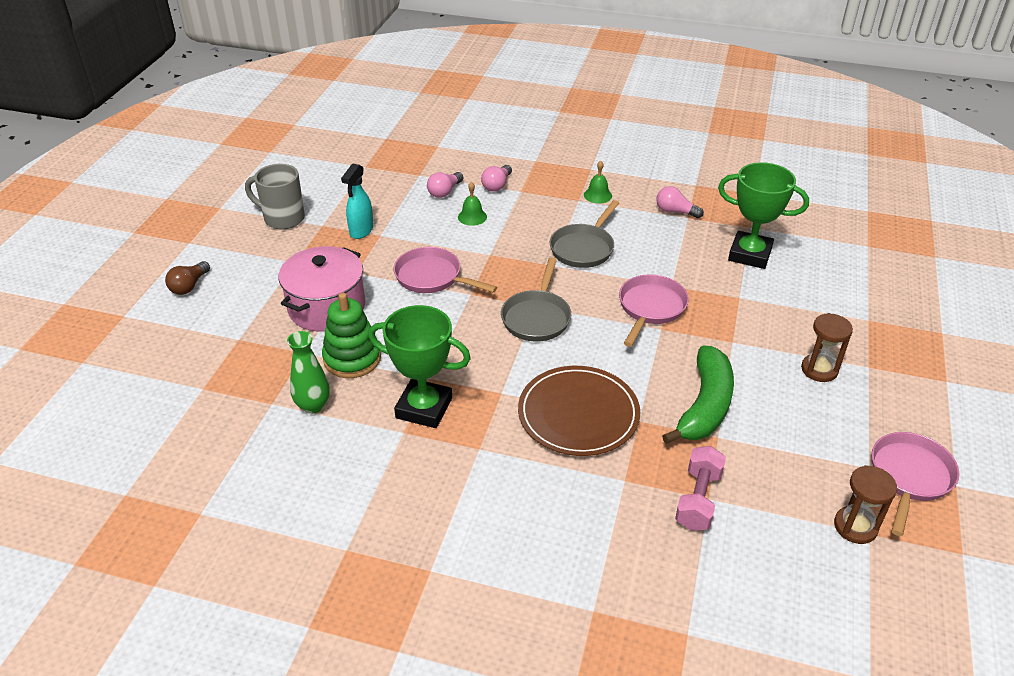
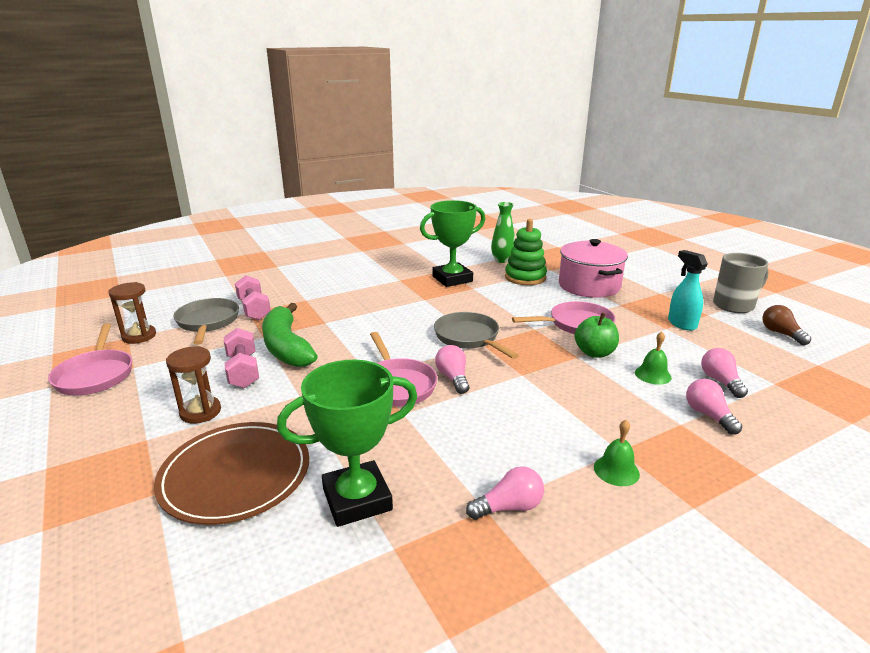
camera: 135 degrees right, 15 degrees down
brown light bulb [165,261,210,295] -> brown light bulb moved to [762,305,811,345]
brown plate [518,366,640,456] -> brown plate moved to [154,422,309,525]
grey pan [550,200,619,268] -> grey pan moved to [173,298,239,345]
none -> pink dumbbell [224,328,259,388]
none -> pink light bulb [435,345,469,394]
none -> green apple [575,313,619,358]

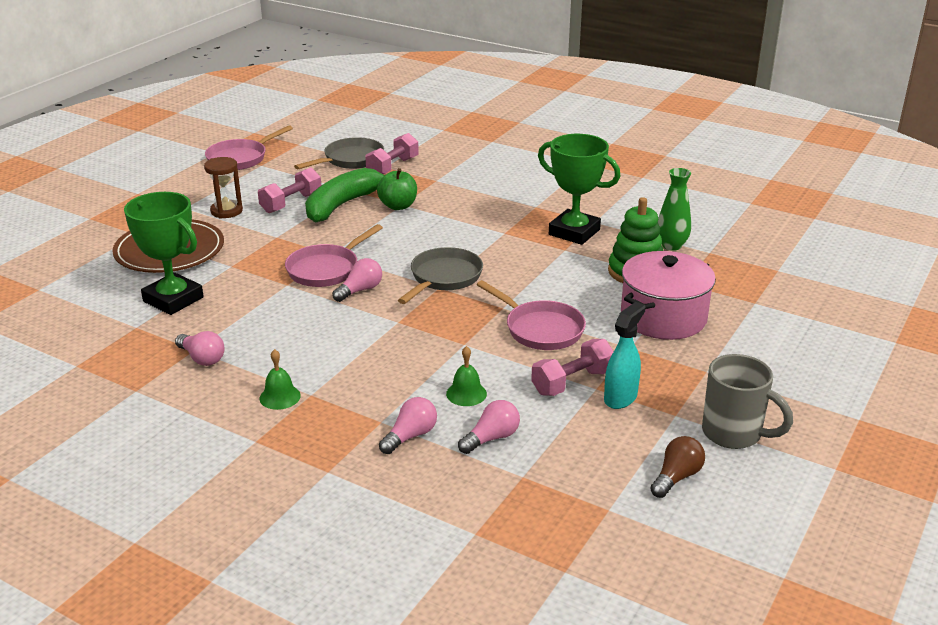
camera: 60 degrees right, 5 degrees up
brown hourglass [109,282,156,344] -> none
green apple [575,313,619,358] -> green apple moved to [377,168,417,210]
none -> pink dumbbell [531,339,614,396]

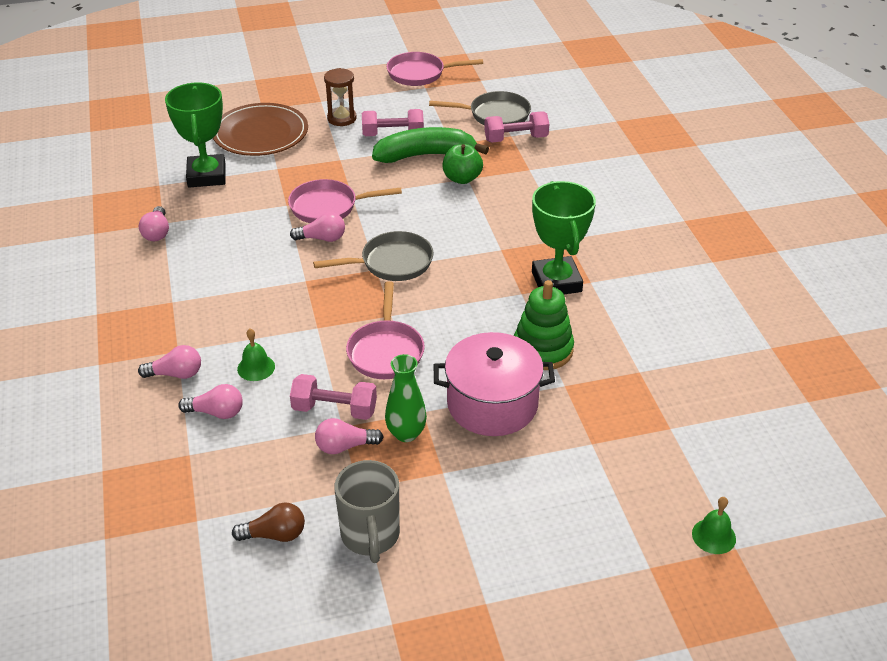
camera: 45 degrees right, 10 degrees up
green bell [259,349,301,410] -> green bell moved to [692,497,736,554]
turquoise spray bottle [604,302,645,409] -> pink light bulb [315,418,383,454]
green vase [657,168,691,251] -> green vase moved to [385,354,427,442]

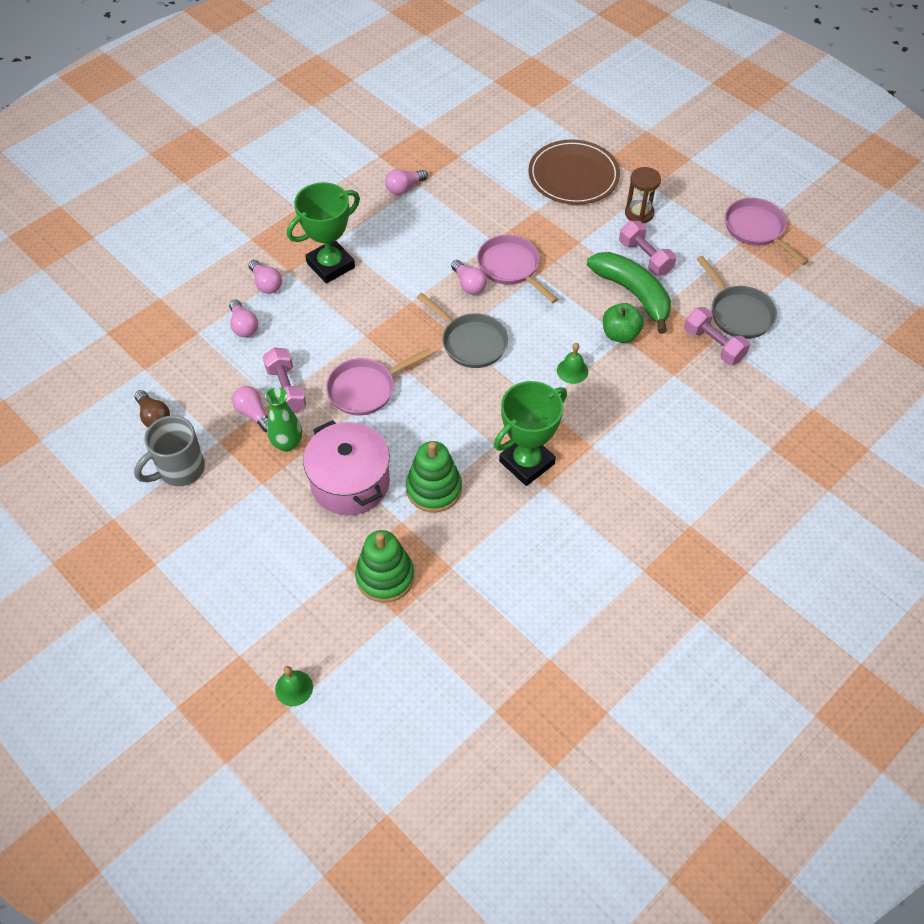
camera: 60 degrees right, 15 degrees up
green trophy [165,82,226,187] -> green trophy moved to [287,182,360,284]
green bell [237,329,275,381] -> green bell moved to [557,343,588,384]
none -> green stacking toy [355,530,414,603]

